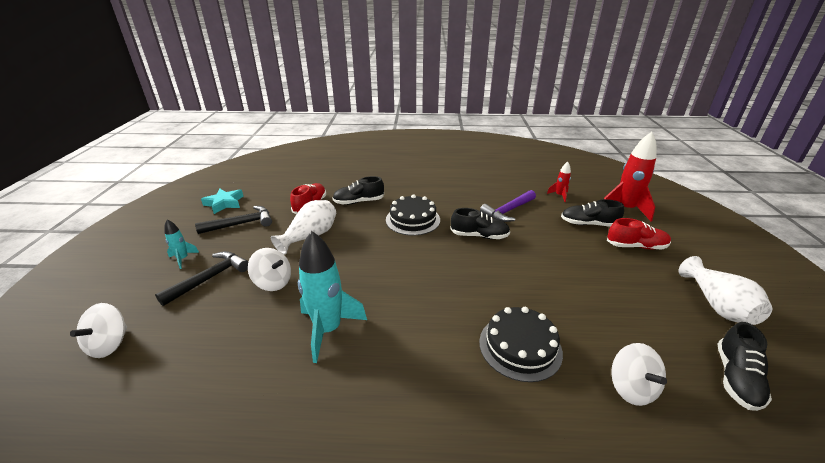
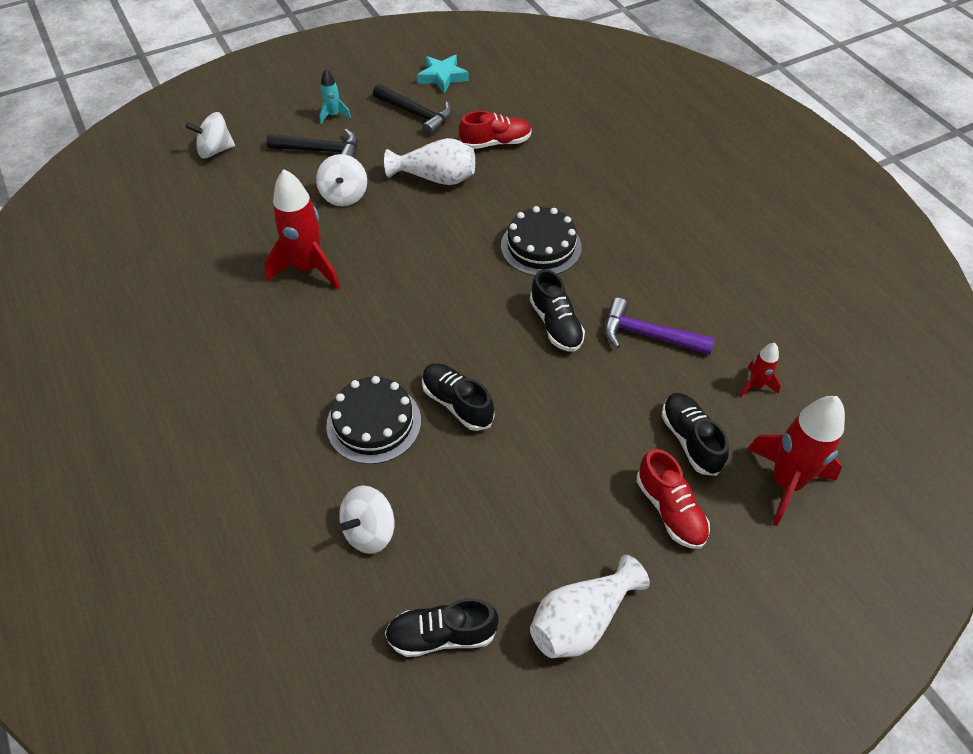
camera: 60 degrees right, 20 degrees up
turquoise rocket [298,231,367,363] -> red rocket [264,169,340,289]
black shoe [333,176,384,205] -> black shoe moved to [422,363,495,431]

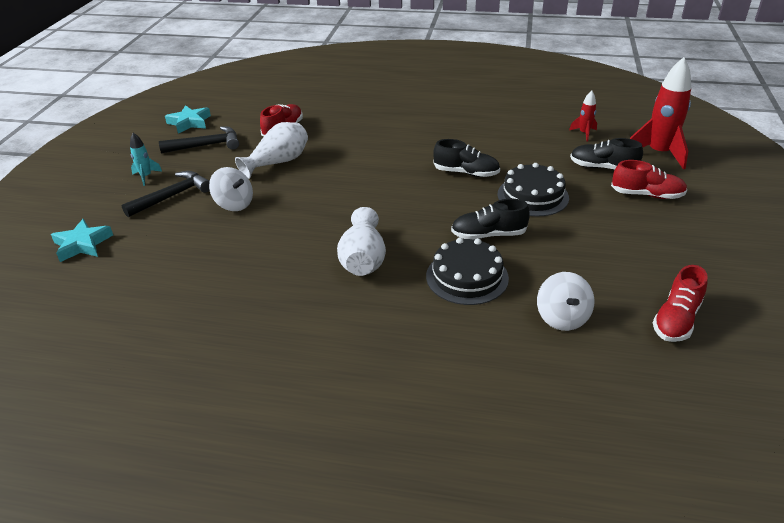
camera: 50 degrees left, 15 degrees down
white spinning top [185,112,235,159] -> turquoise star [51,219,113,262]
red rocket [264,169,340,289] -> none
black shoe [385,598,499,657] -> red shoe [653,265,708,342]
black cake [501,206,582,276] -> black cake moved to [497,163,569,217]
white vase [530,555,650,658] -> white vase moved to [337,207,386,276]
purple hammer [605,298,715,355] -> none

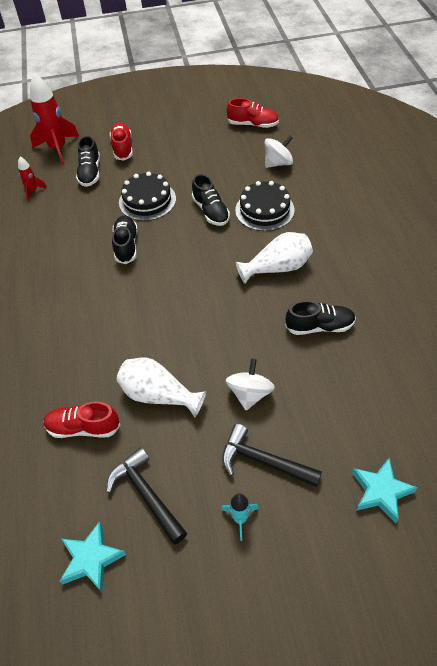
camera: 110 degrees left, 15 degrees up
none -> black shoe [285,301,356,335]

